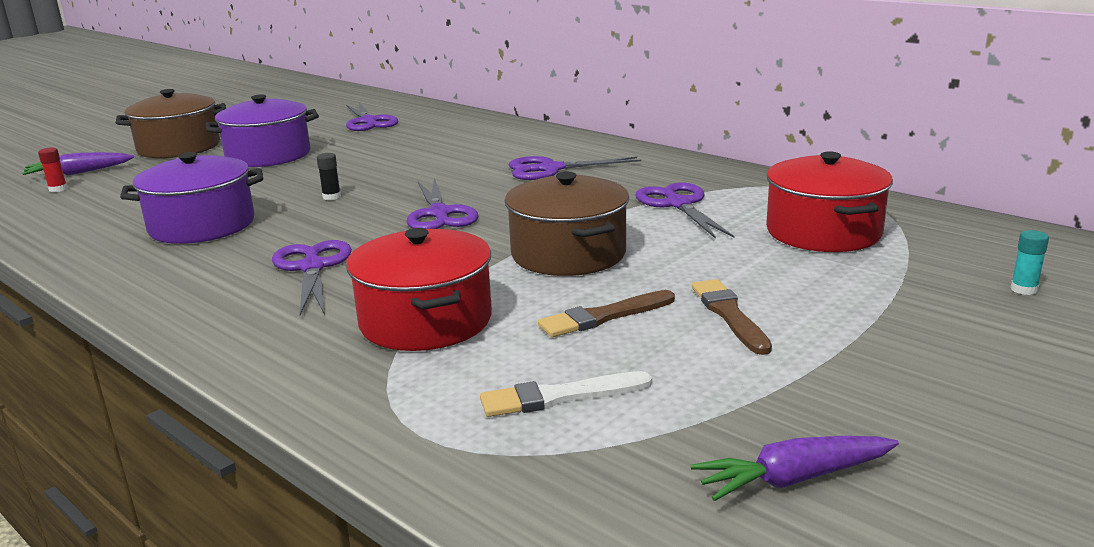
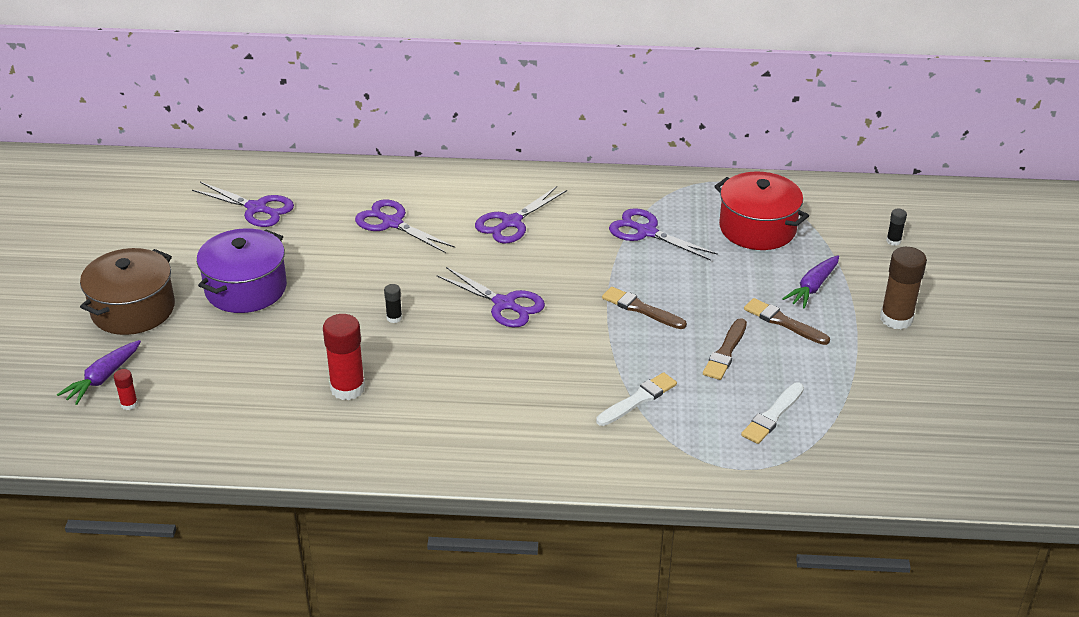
camera: 40 degrees left, 15 degrees up
purple pot [120,152,263,244] -> red glue stick [323,314,365,400]
purple scissors [272,240,352,315] -> purple scissors moved to [355,199,455,253]
red pot [346,228,492,351] -> white brush [596,372,677,426]
brown pot [505,172,629,276] -> brown brush [602,287,687,329]
purple carrot [691,436,899,501] -> purple carrot moved to [782,255,839,309]
turquoise glue stick [1010,230,1049,295] -> black glue stick [886,209,907,246]
none -> brown glue stick [880,247,927,329]

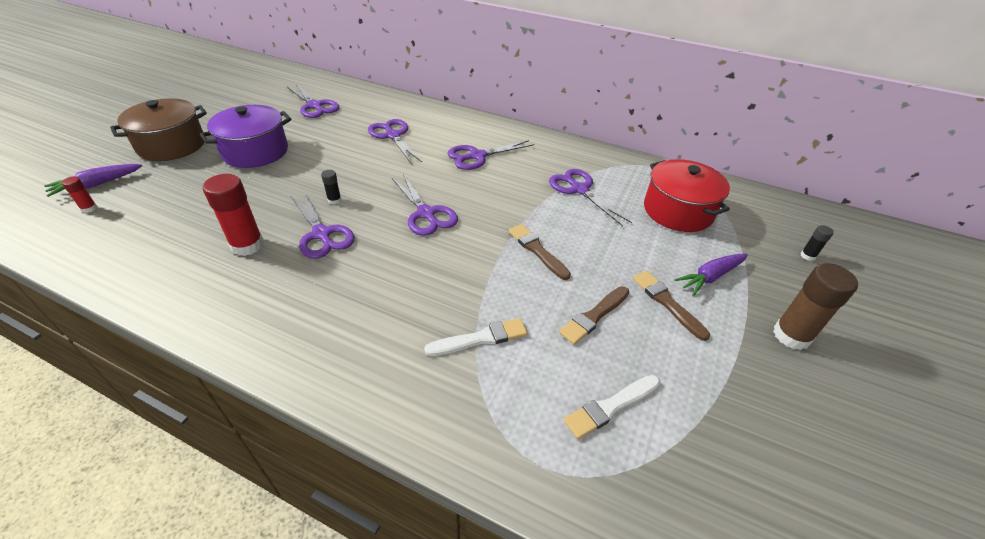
camera: 20 degrees right, 5 degrees up
none -> purple scissors [291,191,354,259]

